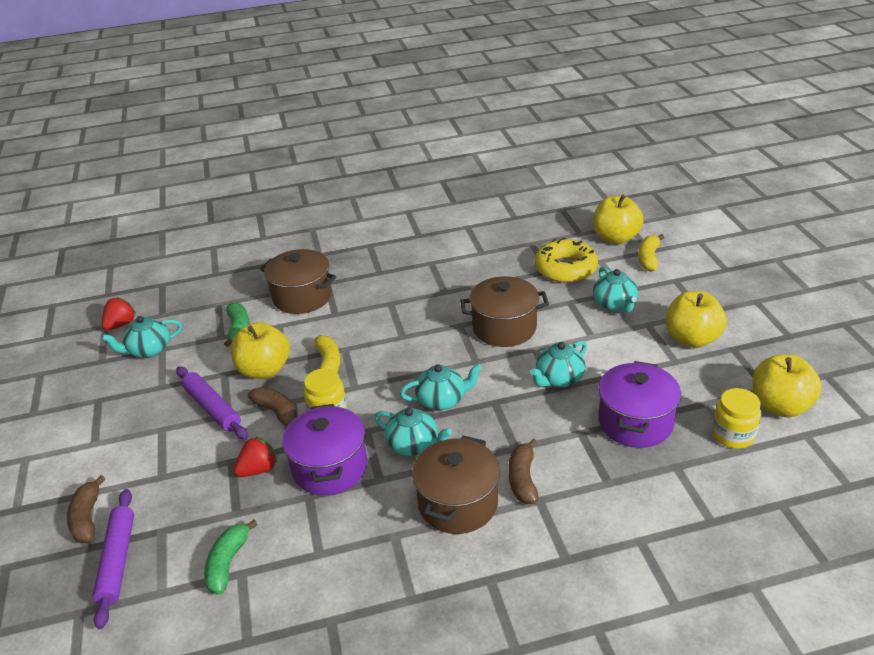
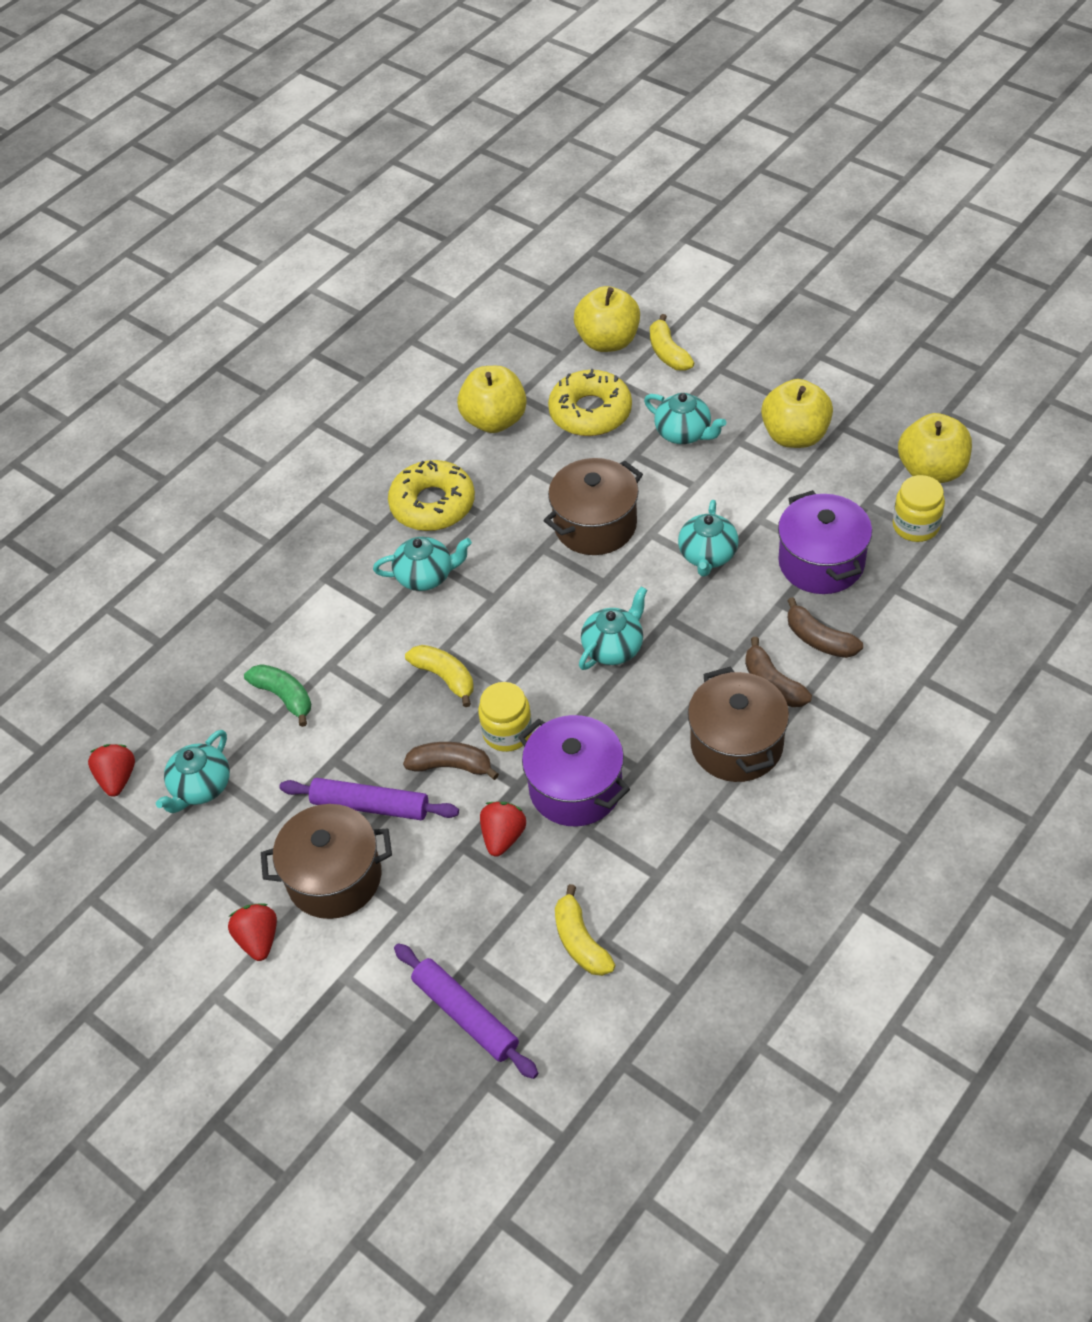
camera: 35 degrees left, 15 degrees up
brown banana [67,475,105,543] -> brown banana moved to [787,597,863,658]
green banana [204,520,258,594] -> yellow banana [555,884,615,976]
yellow apple [231,322,290,379] -> yellow apple moved to [457,366,527,433]
brown pot [260,249,336,314] -> brown pot moved to [261,804,392,919]
turquoise teapot [374,408,452,456] -> turquoise teapot moved to [373,537,472,591]
none -> red strawberry [228,904,277,961]
none -> yellow donut [388,460,475,531]

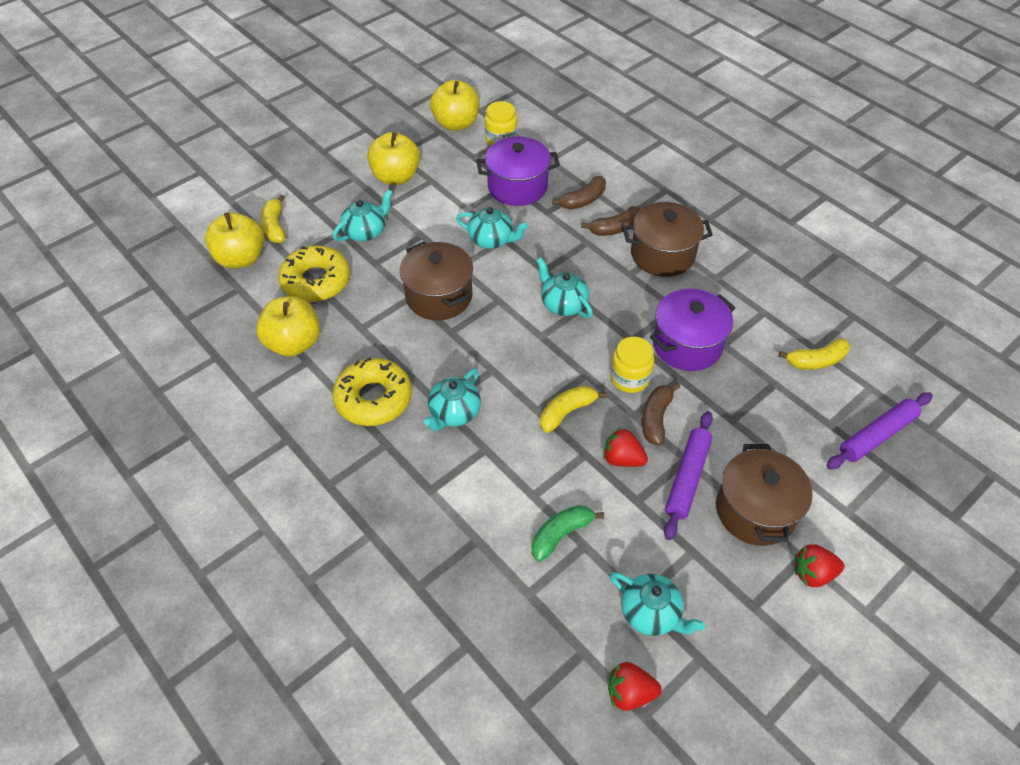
camera: 85 degrees left, 0 degrees up
turquoise teapot [373,537,472,591] -> turquoise teapot turned 150 degrees counterclockwise [424,368,481,431]
red strawberry [480,802,526,857] -> red strawberry moved to [603,428,648,467]
yellow banana [650,314,694,371] -> yellow banana turned 90 degrees clockwise [261,195,285,243]

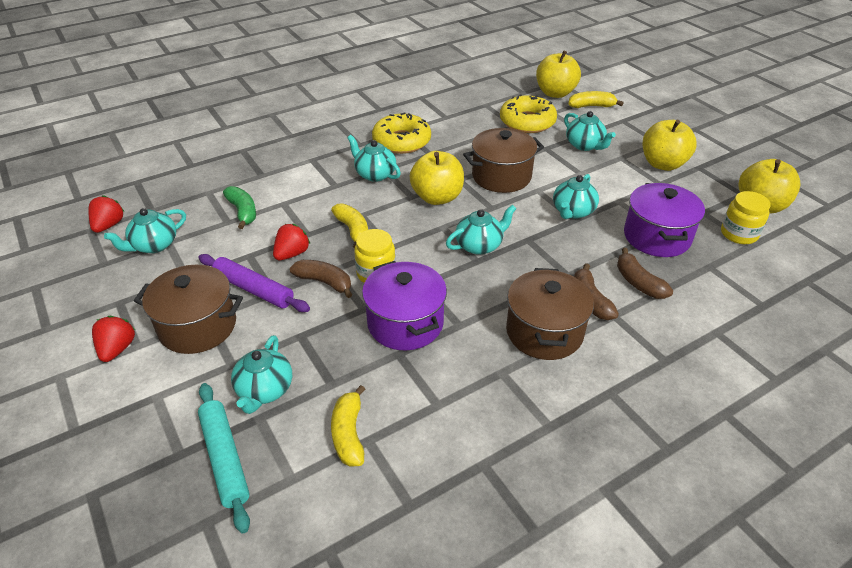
camera: 100 degrees right, 10 degrees down
yellow apple [256,296,320,357] -> yellow apple moved to [410,151,464,205]
purple rolling pin [826,392,933,469] -> turquoise rolling pin [198,383,250,533]
none -> turquoise teapot [231,335,292,414]

